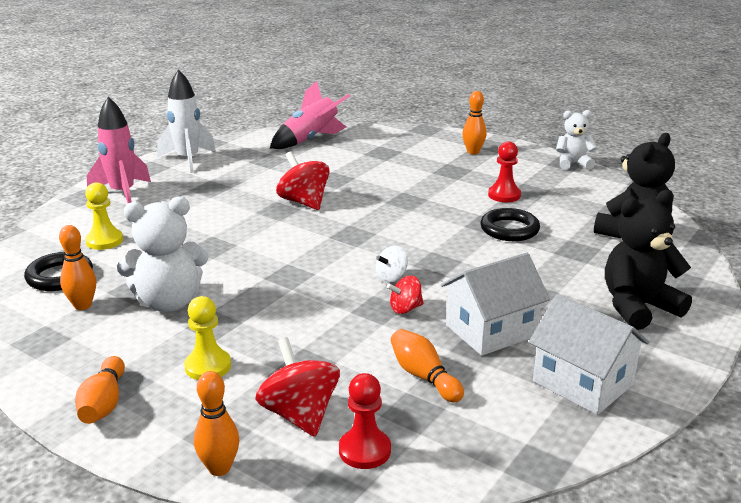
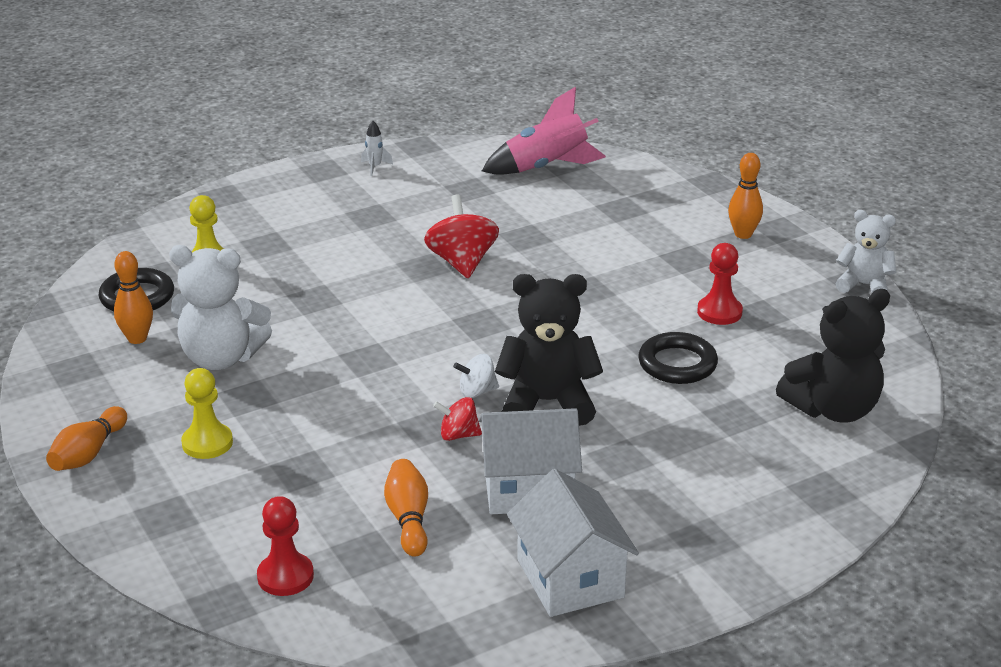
camera: 25 degrees right, 5 degrees up
pink rocket [87,97,151,203] -> none
white rocket [157,69,216,173] -> white rocket [361,121,393,176], size x0.43
orange bowling pin [194,371,239,476] -> none
red spinning top [255,337,340,437] -> none
black teddy bear [605,190,692,330] -> black teddy bear moved to [495,274,603,426]

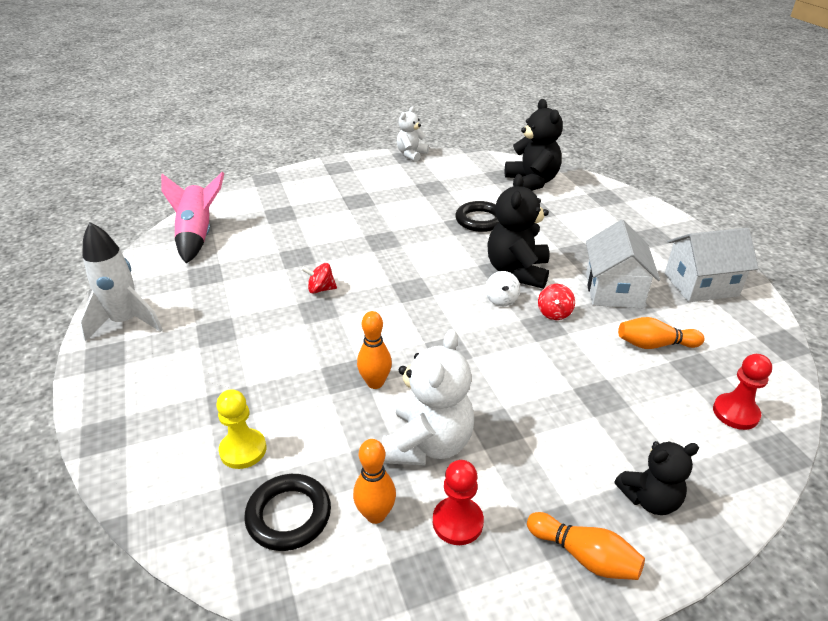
camera: 80 degrees left, 5 degrees up
yellow pawn [181,368,233,459] -> none
white rocket [361,121,393,176] -> white rocket [80,222,163,342], size x2.33
red spinning top [424,195,499,278] -> red spinning top [301,263,337,293], size x0.57
red pawn [697,243,743,325] -> red pawn moved to [433,460,484,545]
orange bowling pin [728,153,763,239] -> orange bowling pin moved to [357,311,392,389]
none -> black teddy bear [614,441,699,515]

